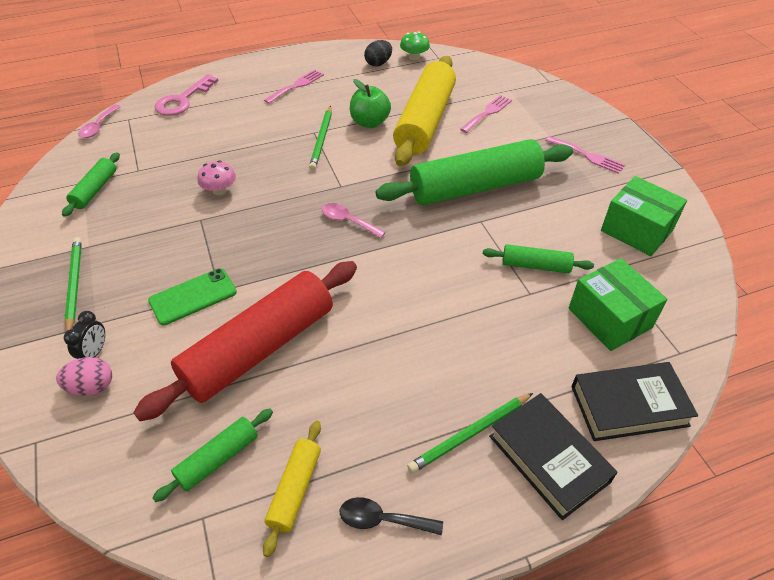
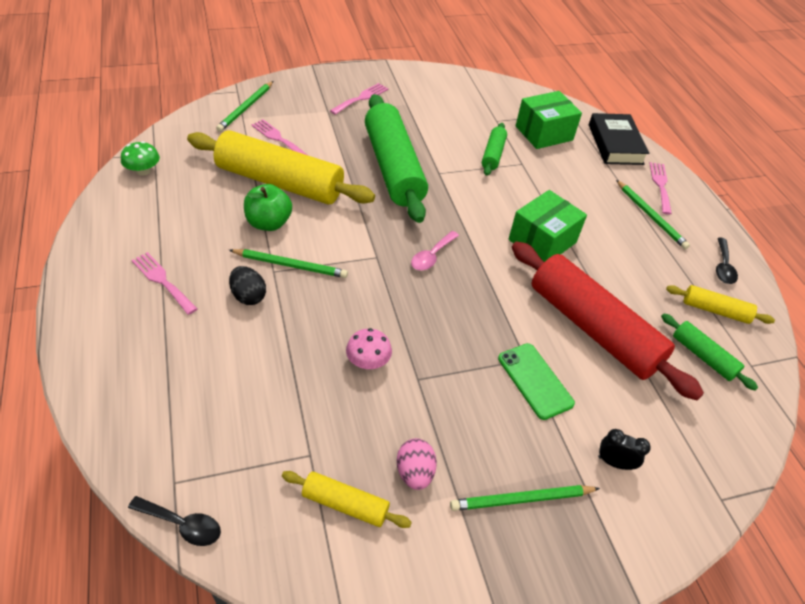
camera: 90 degrees left, 0 degrees up
pink egg [56,357,112,396] -> pink egg moved to [397,438,437,490]
green rolling pin [62,152,120,217] -> yellow rolling pin [282,471,412,528]
pink spoon [78,104,121,138] -> black spoon [128,496,221,546]
pink key [155,74,218,116] -> none
black egg [364,40,392,66] -> black egg moved to [229,266,266,305]
black book [489,393,618,520] -> pink fork [649,162,672,215]
green box [601,176,687,256] -> green box moved to [508,190,587,262]
none -> green pencil [216,81,273,132]

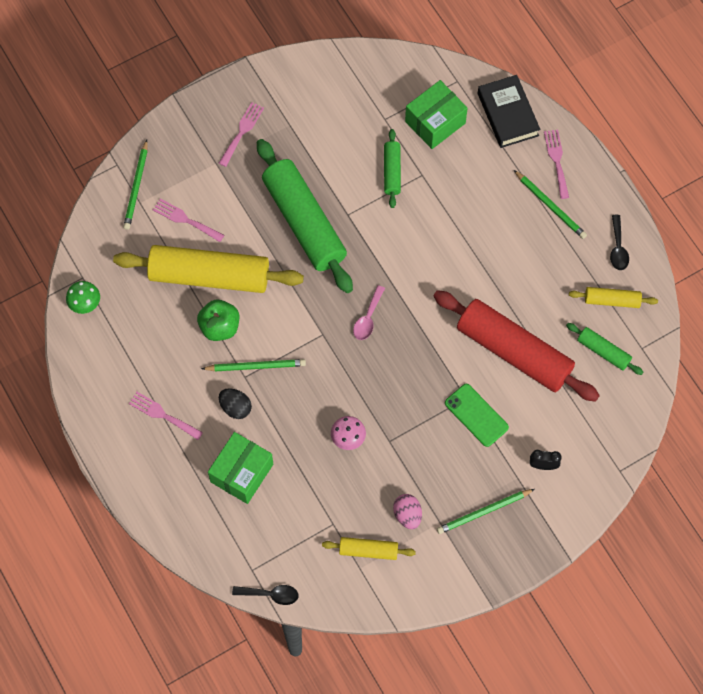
camera: 10 degrees left, 20 degrees up
green box [508,190,587,262] -> green box moved to [208,432,273,504]

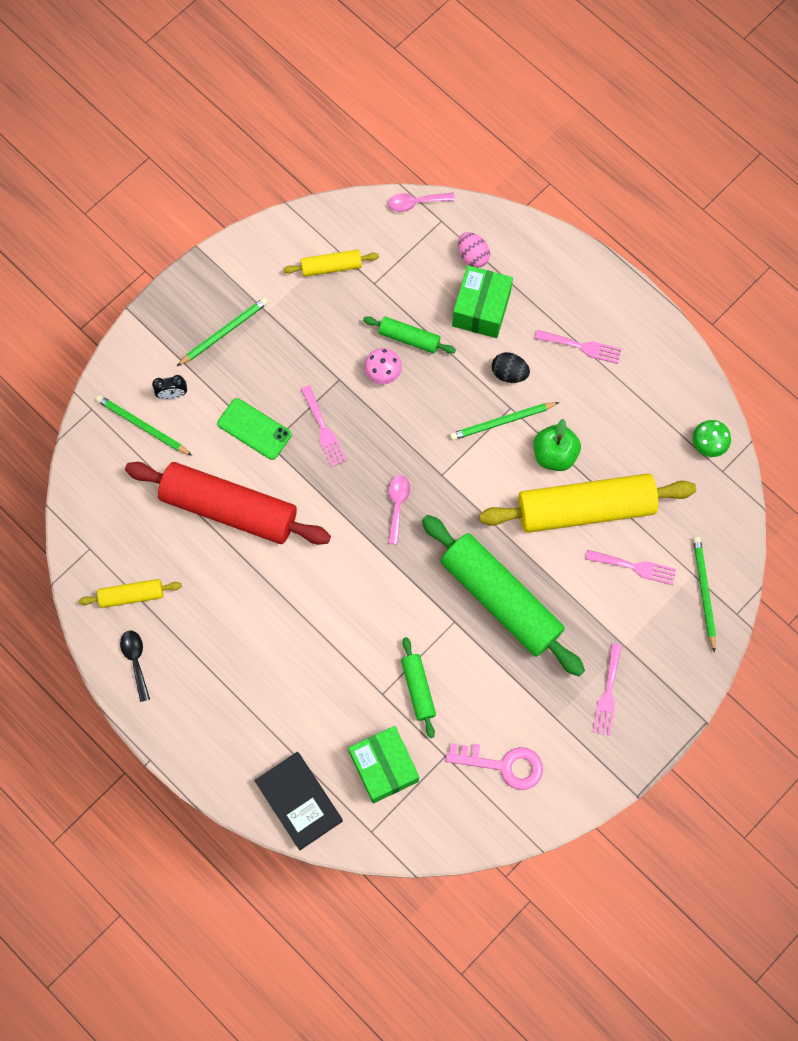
camera: 165 degrees right, 5 degrees up
black spoon [232,585,299,605] -> pink spoon [388,193,455,212]
pink egg [393,494,422,529] -> pink egg moved to [458,232,490,268]
green box [405,80,468,149] -> green box turned 60 degrees counterclockwise [349,726,419,803]
green pencil [514,170,587,239] -> green pencil moved to [96,395,192,456]
pink fork [544,130,569,199] -> pink fork moved to [301,385,347,467]
green rolling pin [566,323,643,375] -> green rolling pin moved to [363,316,456,354]
none -> pink key [446,743,543,790]

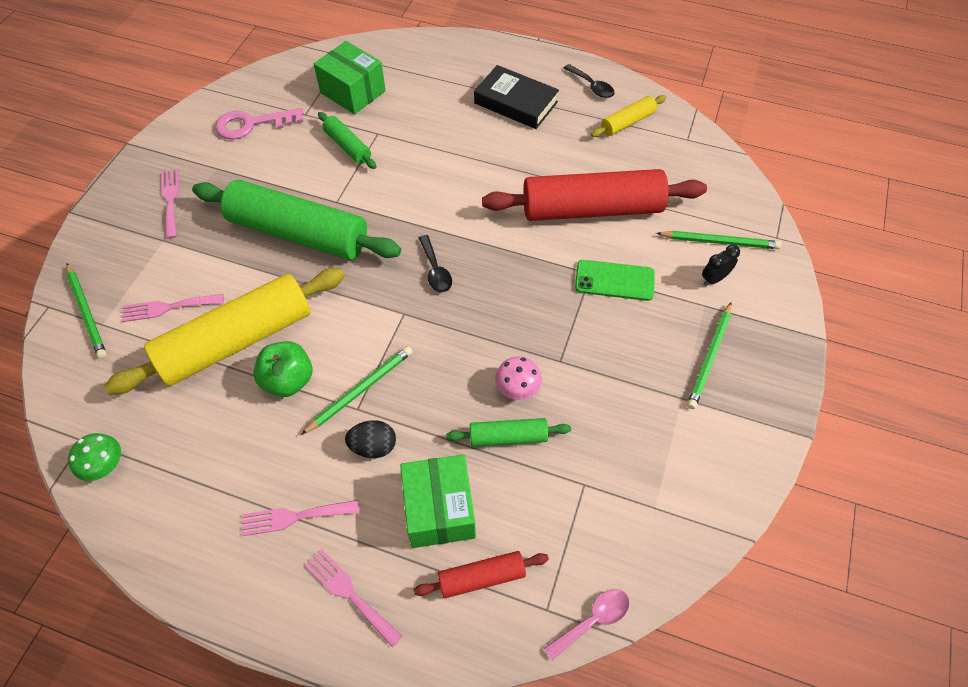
camera: 155 degrees right, 15 degrees down
black book [254,752,343,850] -> black book moved to [474,65,559,129]
yellow rolling pin [283,250,379,277] -> none
pink fork [301,385,347,467] -> pink fork moved to [305,549,402,647]
pink spoon [388,475,410,544] -> black spoon [419,235,452,292]
pink egg [458,232,490,268] -> red rolling pin [414,551,549,598]

